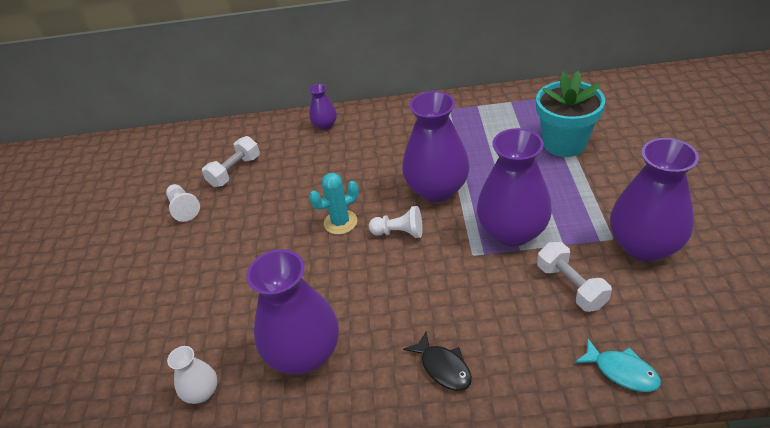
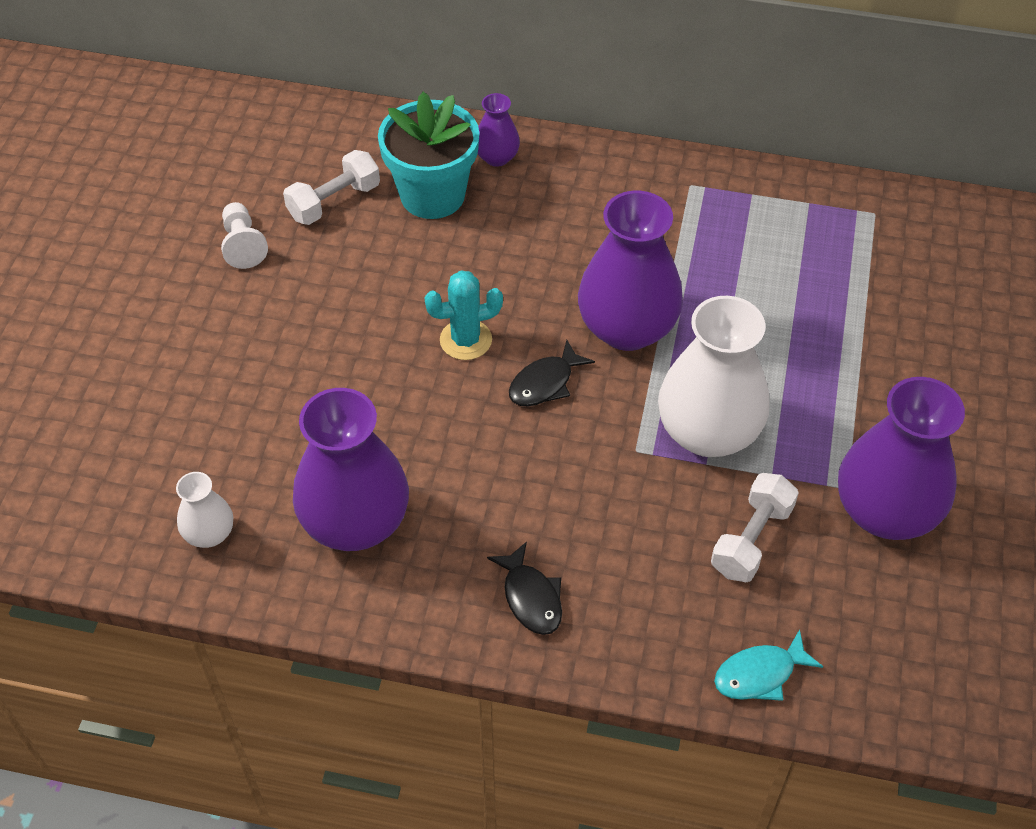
camera: 10 degrees right, 10 degrees up
white pawn [369,206,423,238] -> black fish [509,340,595,406]
purple vase [477,128,552,246] -> white vase [658,296,770,457]
turquoise flower pot [536,71,605,157] -> turquoise flower pot moved to [378,92,480,219]
white dumbbell [537,242,612,312] -> white dumbbell turned 45 degrees clockwise [711,473,799,582]
turquoise fish [575,338,661,392] -> turquoise fish turned 105 degrees clockwise [714,629,823,701]

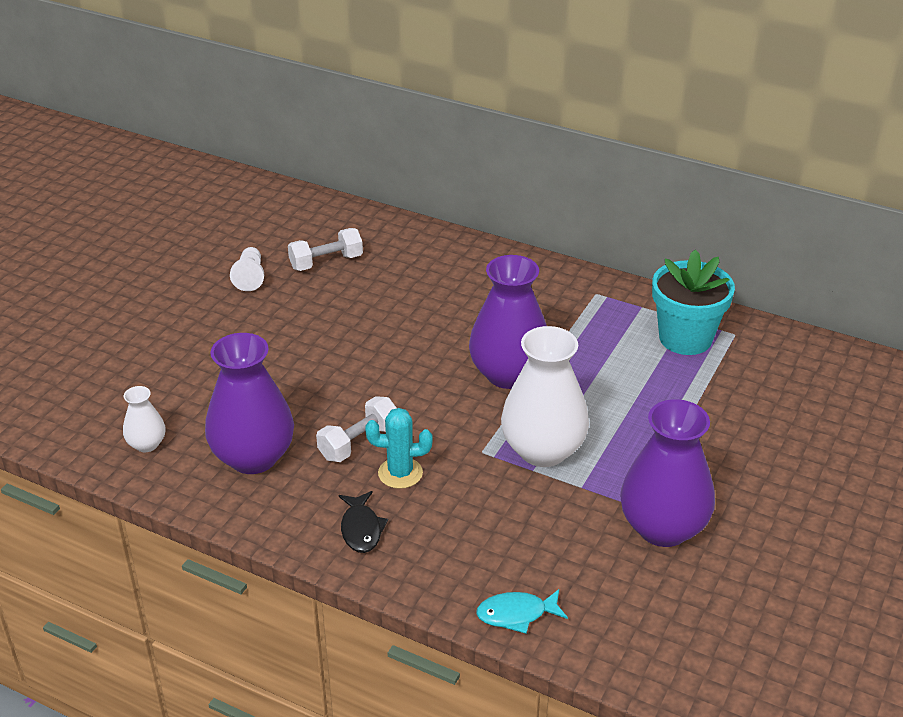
camera: 15 degrees right, 15 degrees down
turquoise flower pot [378,92,480,219] -> turquoise flower pot moved to [652,250,735,355]
turquoise cactus [425,270,503,360] -> turquoise cactus moved to [365,408,433,489]
purple vase [478,93,520,167] -> none
black fish [509,340,595,406] -> none
white dumbbell [711,473,799,582] -> white dumbbell moved to [316,396,396,462]

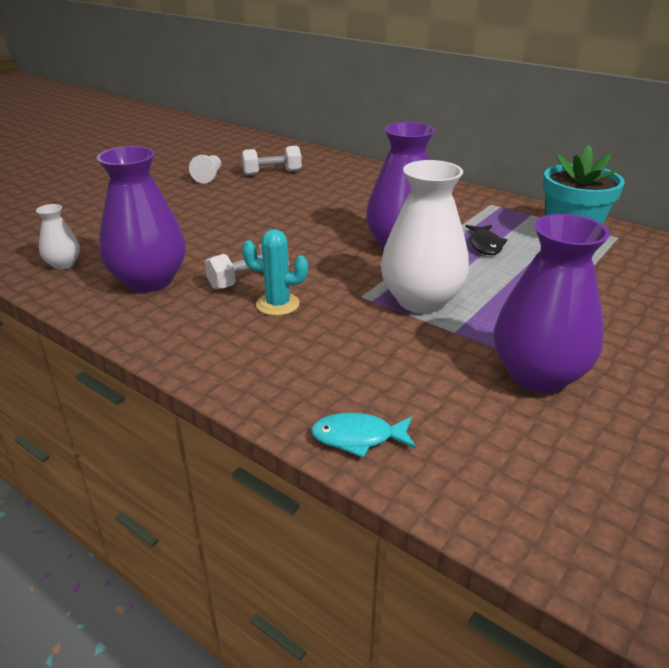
camera: 10 degrees right, 5 degrees down
black fish [338,491,388,553] -> black fish moved to [465,225,507,255]

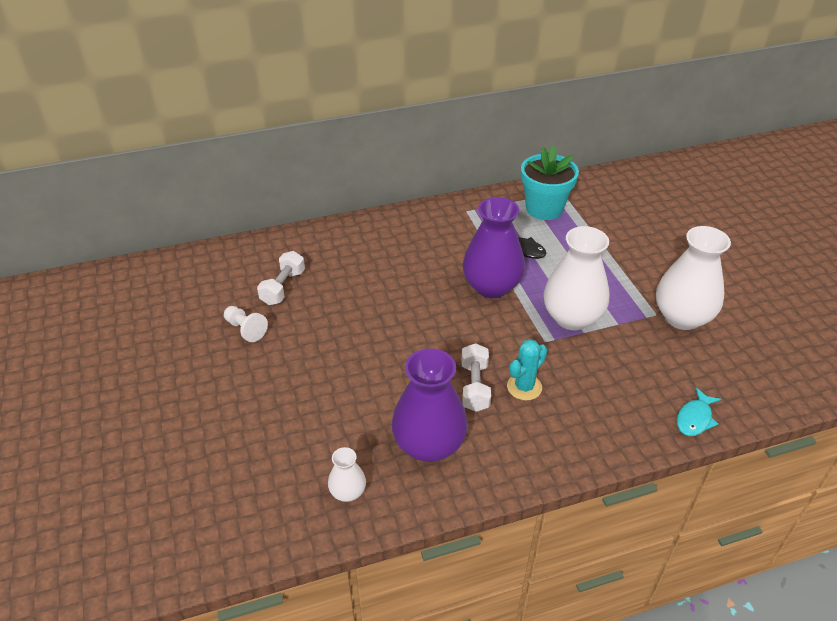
camera: 55 degrees left, 10 degrees up
purple vase [494,214,610,393] -> white vase [656,226,731,330]

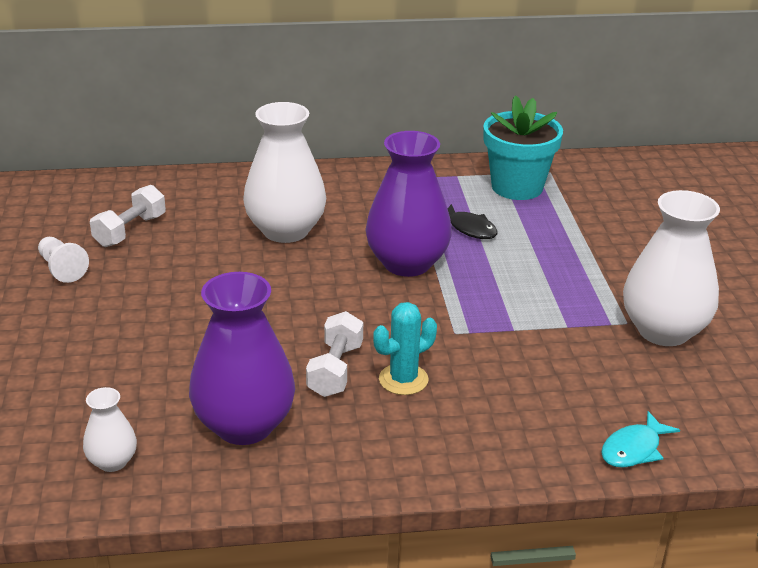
camera: 10 degrees right, 10 degrees down
white vase [544,226,609,330] -> white vase moved to [243,102,326,243]

